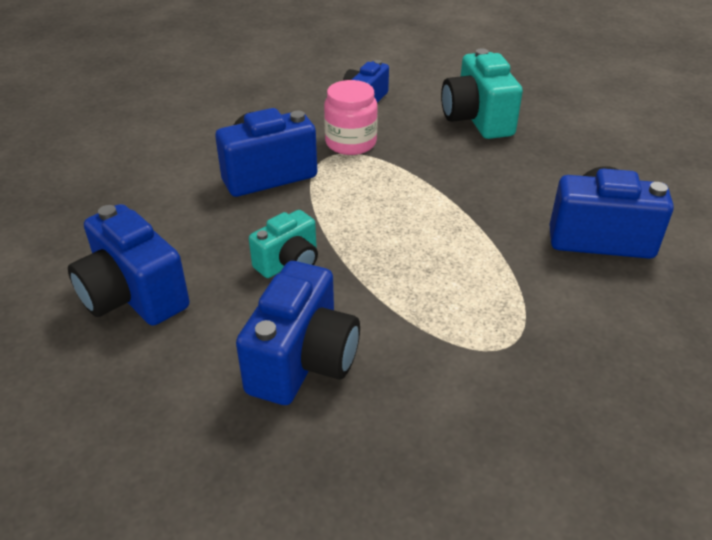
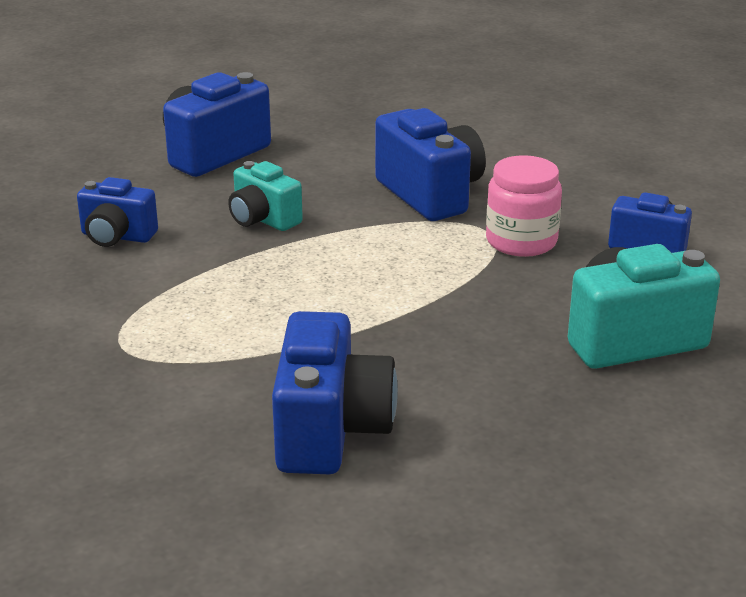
camera: 85 degrees right, 10 degrees down
blue camera [236,261,360,405] -> blue camera [77,177,158,247], size x0.62

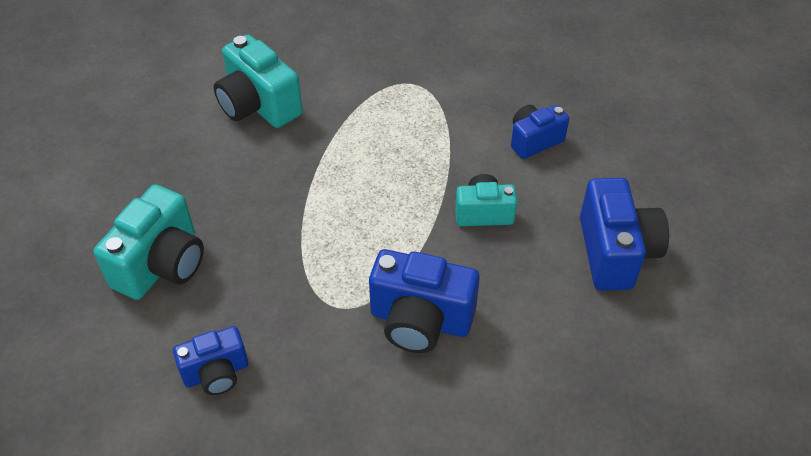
camera: 135 degrees right, 20 degrees up
blue camera [272,311,398,474] -> turquoise camera [214,35,303,128]
pink jar [486,155,562,257] -> none

